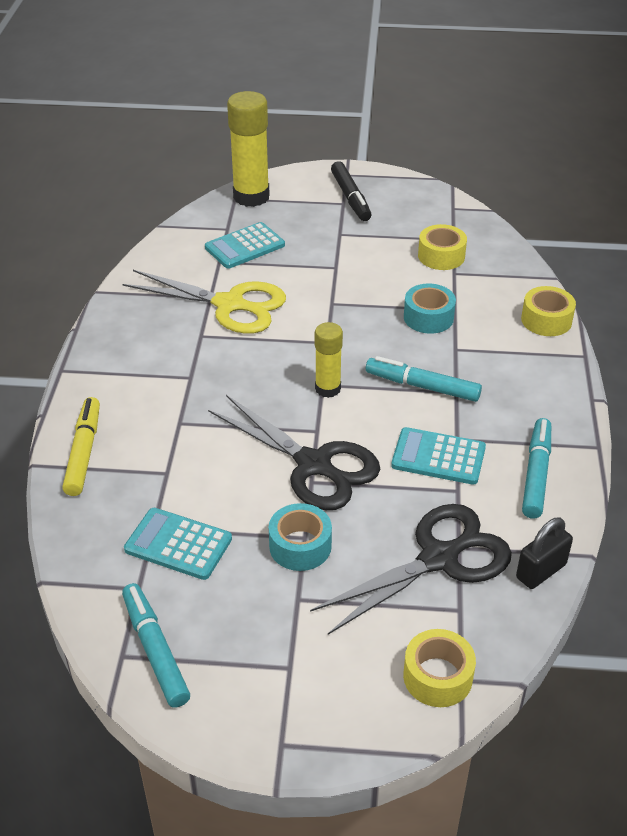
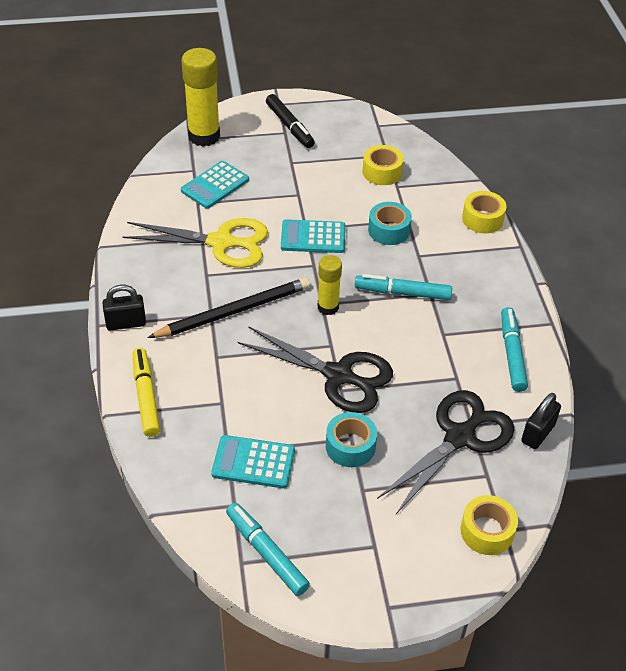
camera: 15 degrees left, 5 degrees up
turquoise calculator [391,427,486,485] -> turquoise calculator moved to [281,219,345,253]
none -> black padlock [103,285,146,331]
none -> black pencil [148,278,310,338]

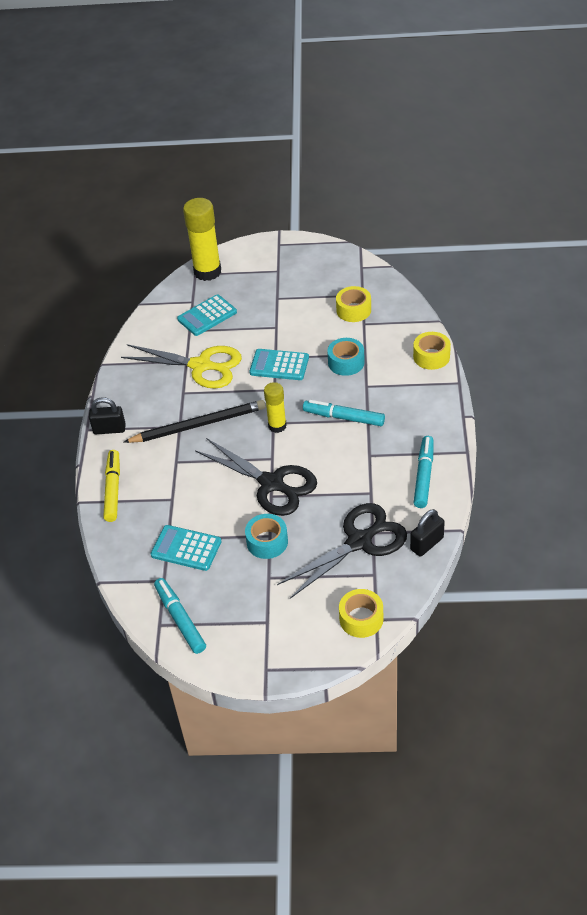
camera: 15 degrees right, 0 degrees up
black marker [266,94,315,148] -> none

